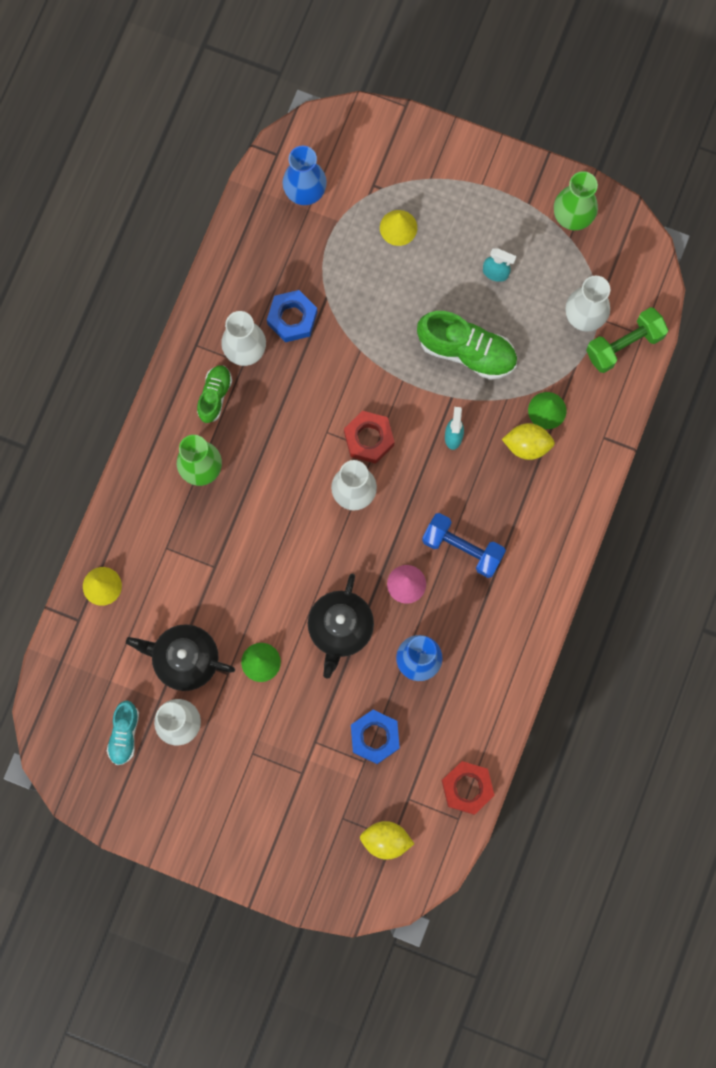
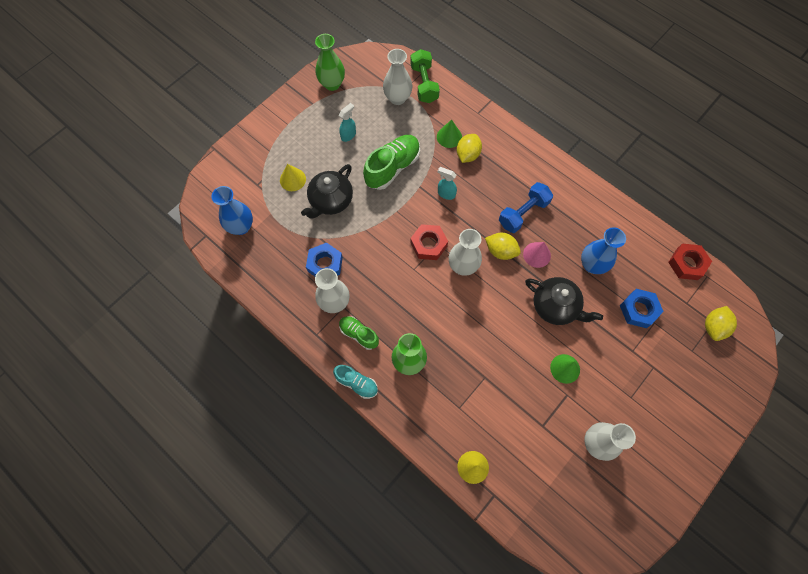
camera: 70 degrees left, 10 degrees down
turquoise shoe [107,701,139,765] -> turquoise shoe moved to [333,365,378,399]
black teapot [126,624,235,691] -> black teapot moved to [301,164,353,219]
none -> yellow lemon [485,233,521,260]

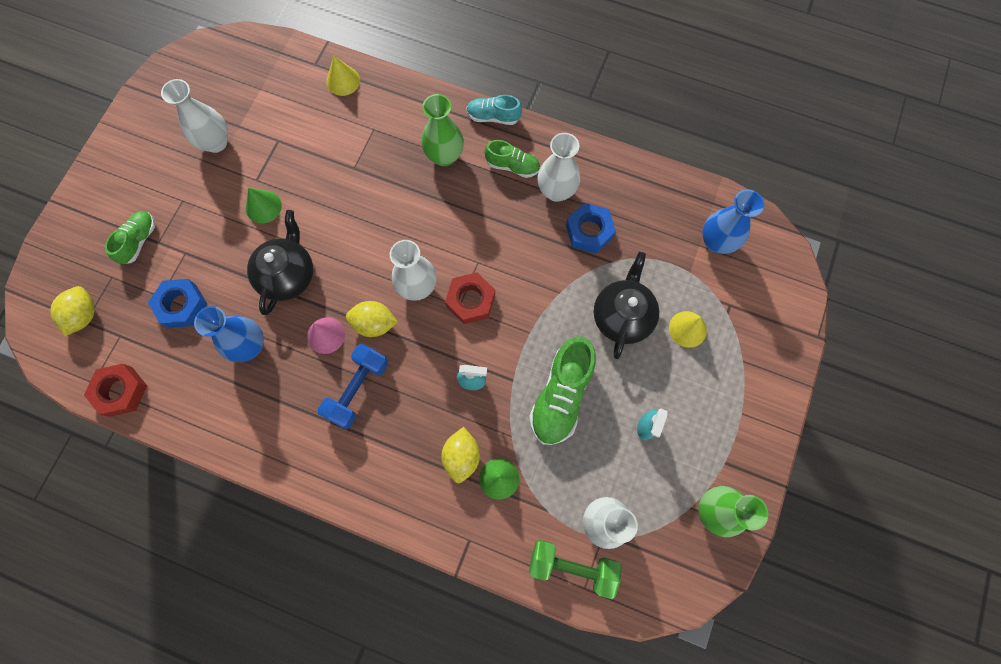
camera: 160 degrees right, 5 degrees up
green dumbbell [410,49,440,103] -> green dumbbell turned 45 degrees counterclockwise [529,540,622,599]
black teapot [525,277,603,325] -> black teapot turned 90 degrees clockwise [247,210,313,315]
none -> green shoe [105,211,155,264]

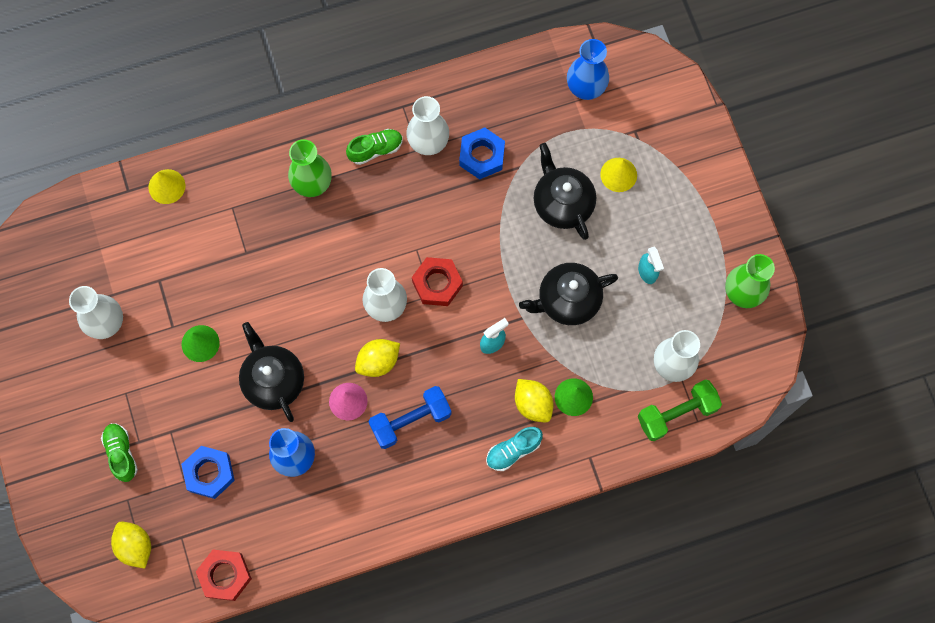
camera: 40 degrees left, 0 degrees up
blue dumbbell [317,344,388,429] -> blue dumbbell turned 75 degrees clockwise [368,386,452,449]
turquoise shoe [466,95,522,125] -> turquoise shoe moved to [486,427,543,471]
green shoe [529,336,596,445] -> black teapot [519,263,618,325]

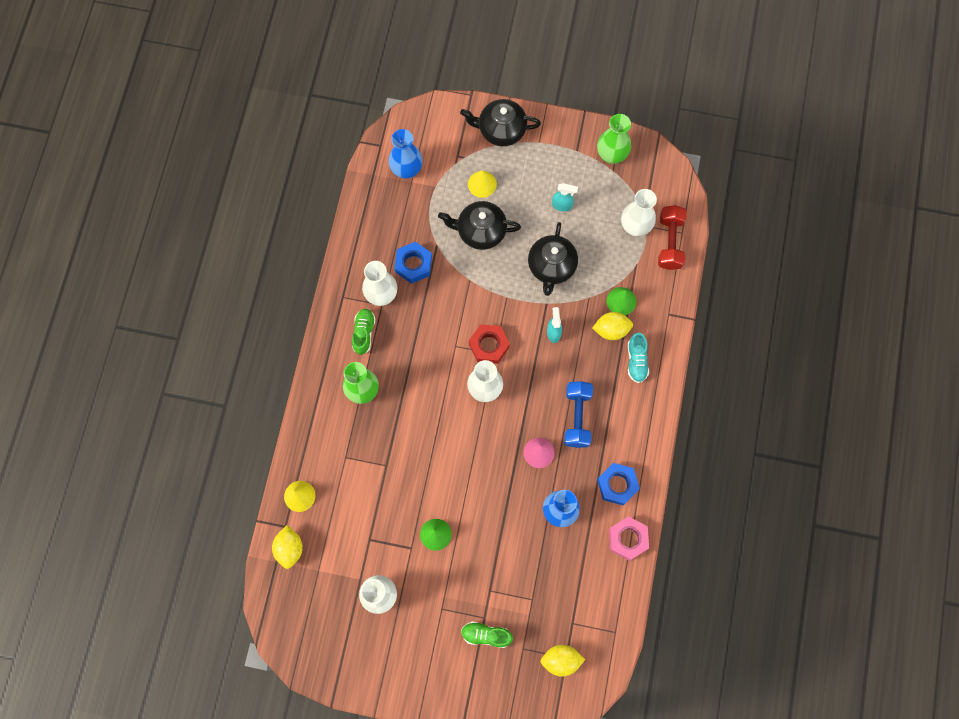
camera: 60 degrees left, 0 degrees up
blue nut [181,446,235,499] -> blue nut moved to [597,463,640,506]
red nut [196,550,252,601] -> none
black teapot [239,322,304,422] -> black teapot moved to [460,99,541,146]
yellow lemon [355,339,400,377] -> yellow lemon moved to [272,525,303,569]
green dumbbell [638,379,722,441] -> red dumbbell [658,205,687,270]
none -> pink nut [609,516,649,561]

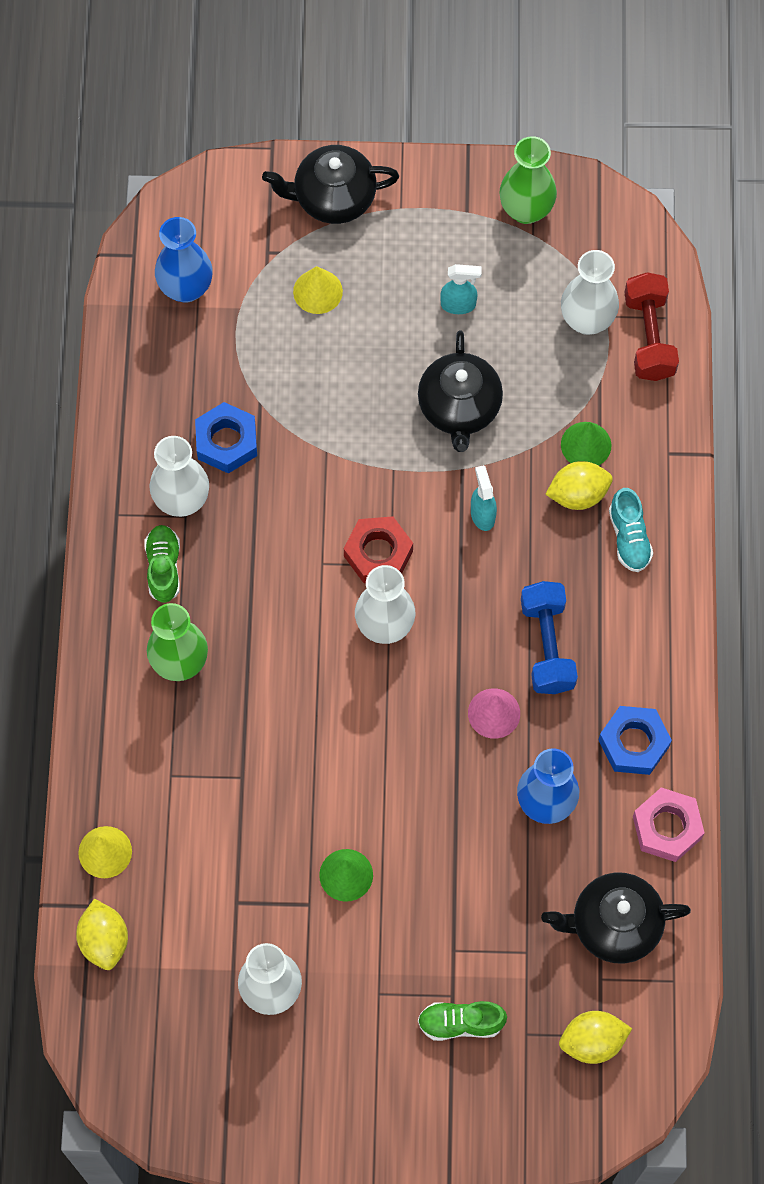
camera: 10 degrees left, 5 degrees down
black teapot [438,201,521,250] -> black teapot moved to [541,873,691,963]

